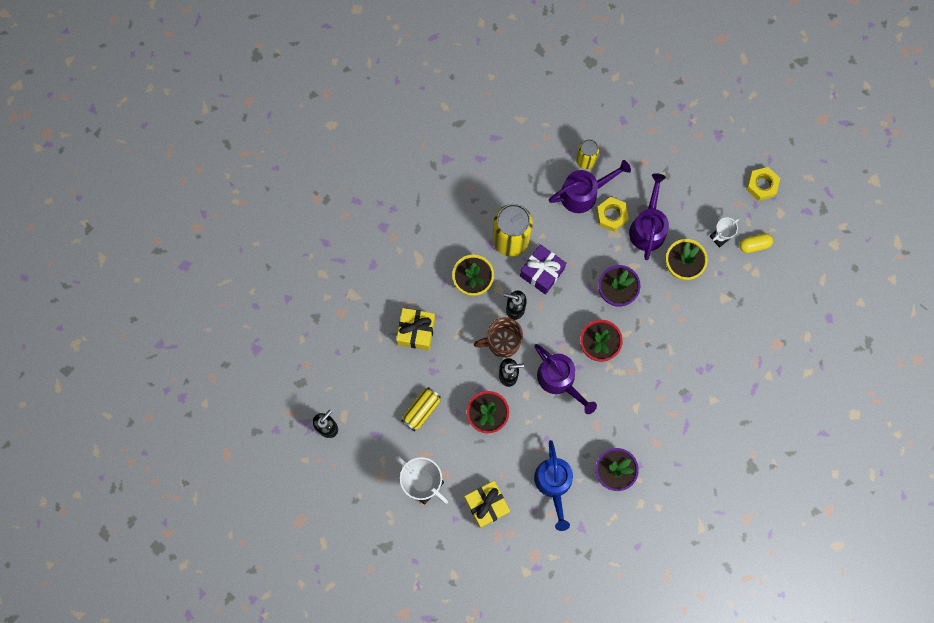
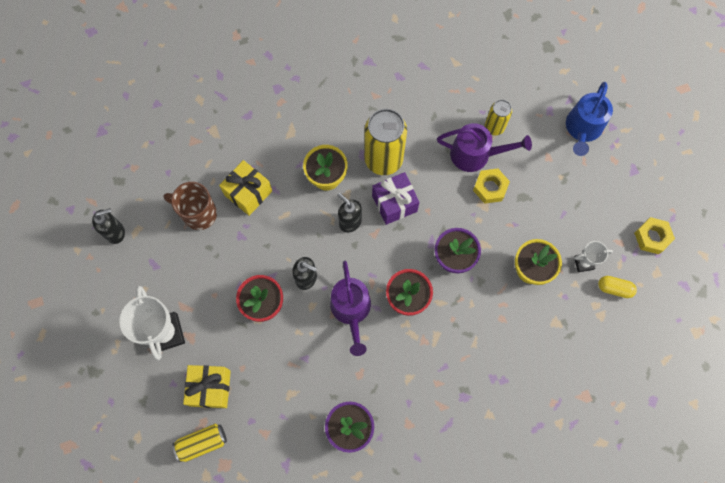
camera: 30 degrees right, 5 degrees down
yellow can [401,387,441,431] -> yellow can moved to [172,424,227,462]
brown mug [474,317,523,358] -> brown mug moved to [164,182,217,230]
blue watering can [534,440,573,531] -> blue watering can moved to [566,82,613,156]
purple watering can [629,173,669,260] -> none

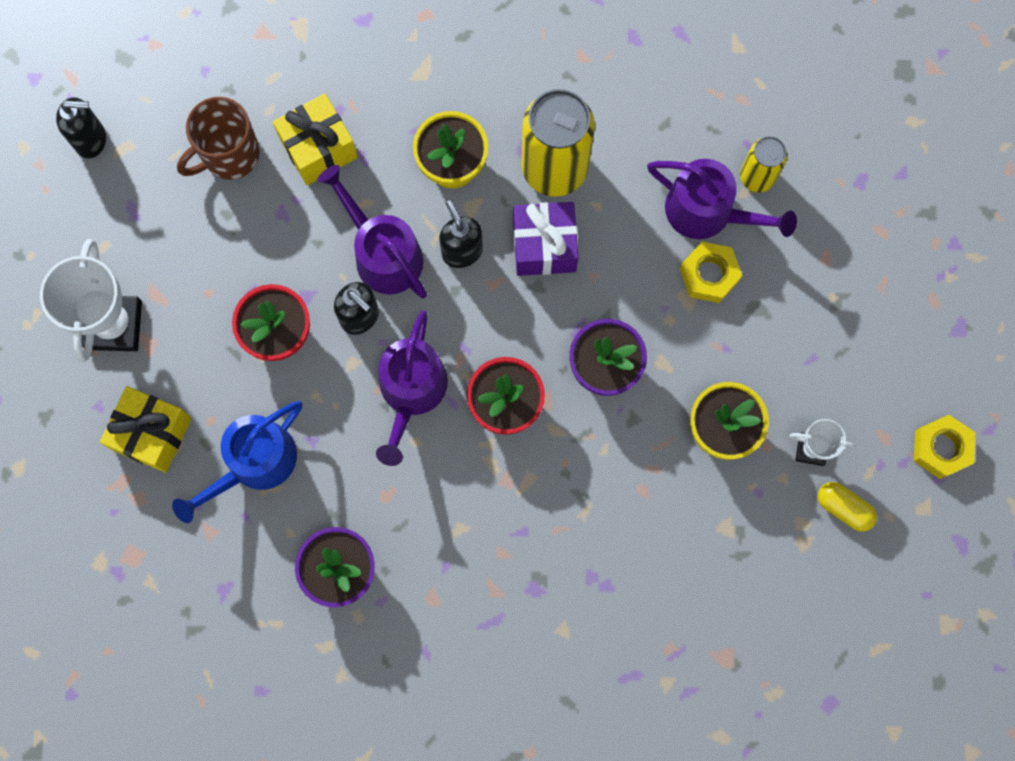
camera: 20 degrees right, 5 degrees up
brown mug [164,182,217,230] -> brown mug turned 75 degrees counterclockwise [177,97,260,180]
yellow can [172,424,227,462] -> none
blue watering can [566,82,613,156] -> blue watering can moved to [172,401,302,523]
none -> purple watering can [317,165,427,299]

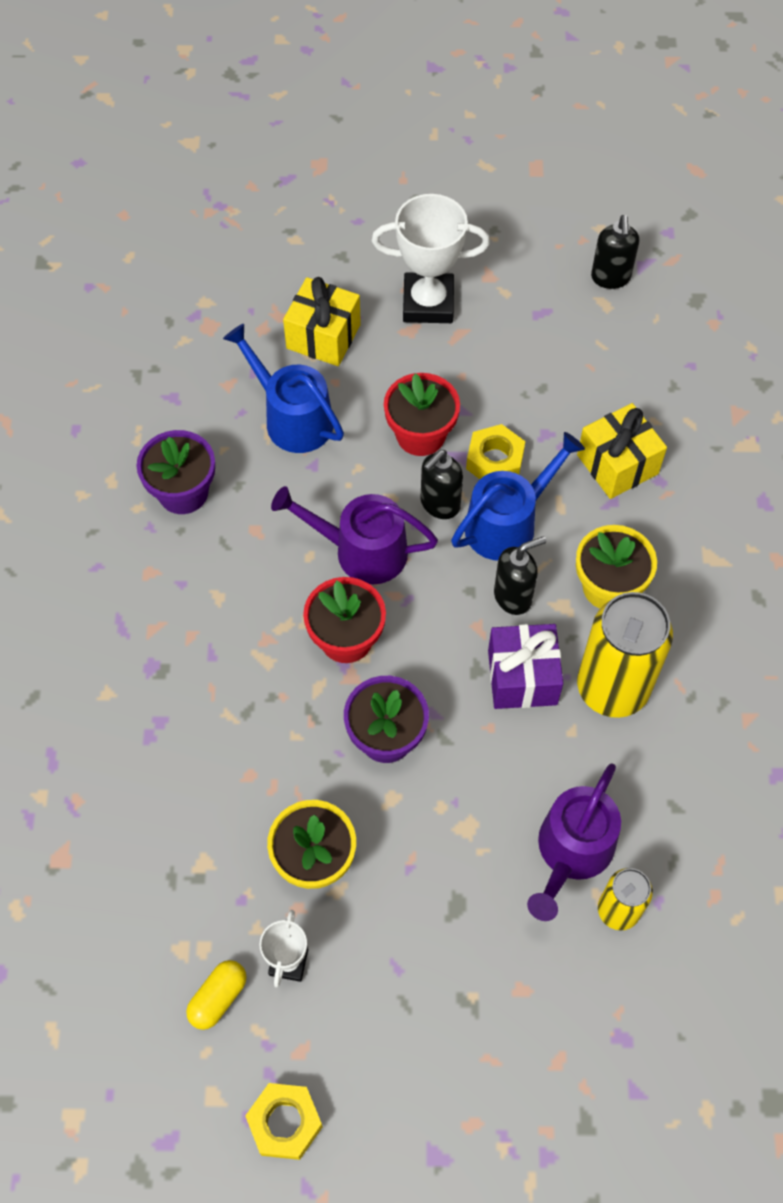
camera: 90 degrees right, 15 degrees down
brown mug [177,97,260,180] -> none
purple watering can [317,165,427,299] -> blue watering can [451,432,585,561]
yellow nut [680,241,742,303] -> yellow nut moved to [466,424,525,479]

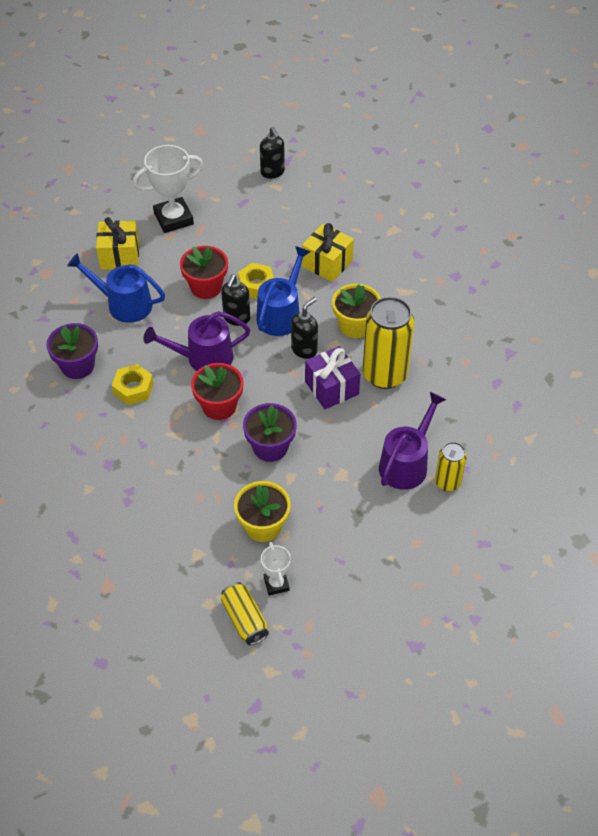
camera: 25 degrees left, 10 degrees down
yellow capsule [186,960,247,1030] -> yellow can [221,582,269,645]
yellow nut [245,1083,323,1160] -> yellow nut moved to [112,364,154,405]
purple watering can [527,763,621,921] -> purple watering can turned 150 degrees counterclockwise [379,392,446,490]

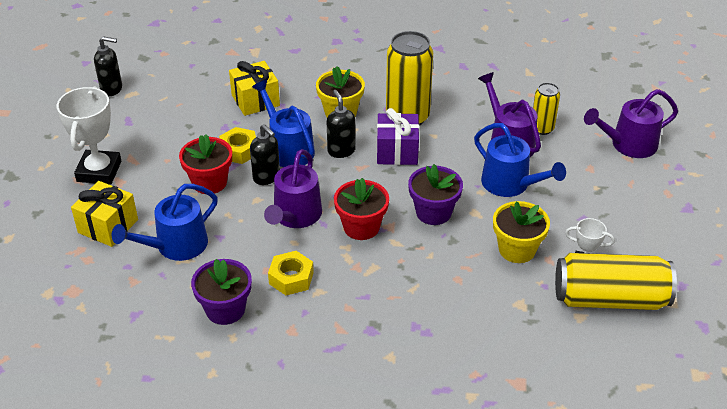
camera: 60 degrees left, 10 degrees down
yellow can [221,582,269,645] -> yellow can [555,253,677,310], size x1.84
none -> blue watering can [474,123,566,197]
none -> purple watering can [584,89,678,158]

